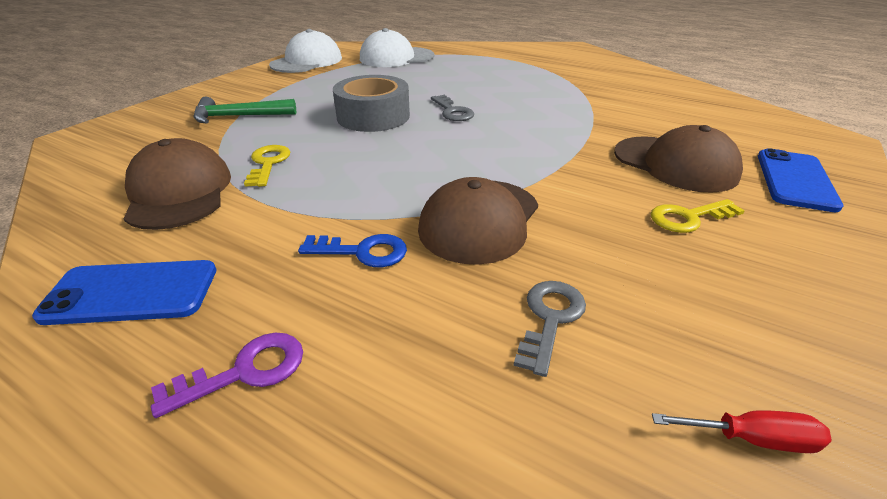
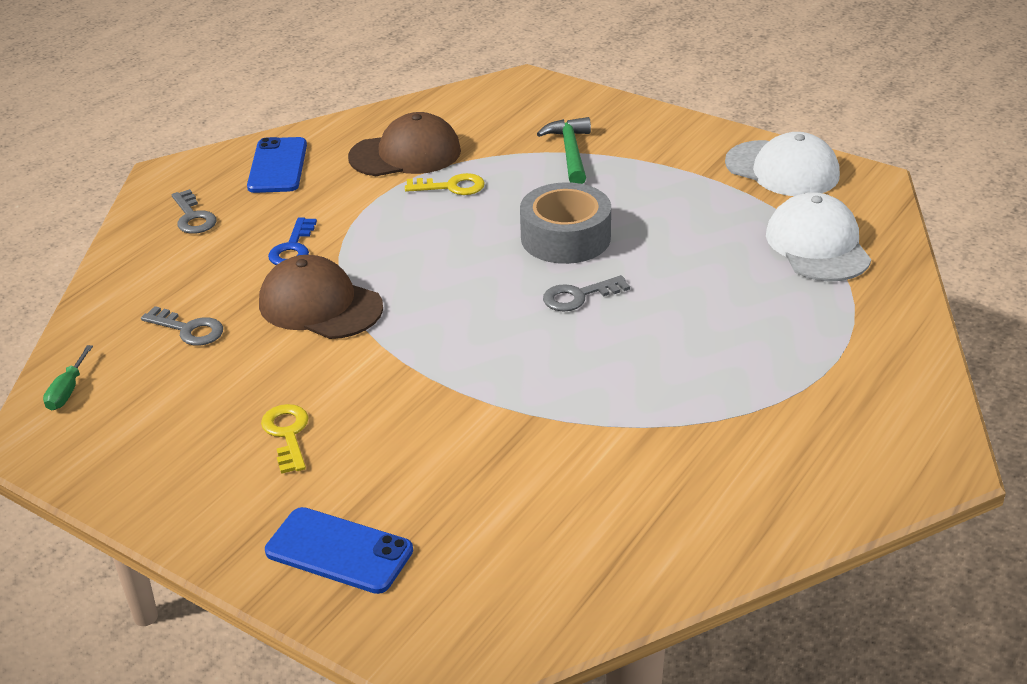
camera: 95 degrees right, 0 degrees up
purple key [151,333,303,418] -> grey key [172,189,217,234]
brown cap [614,125,743,193] -> none
red screwdriver [652,410,832,453] -> green screwdriver [43,345,93,410]

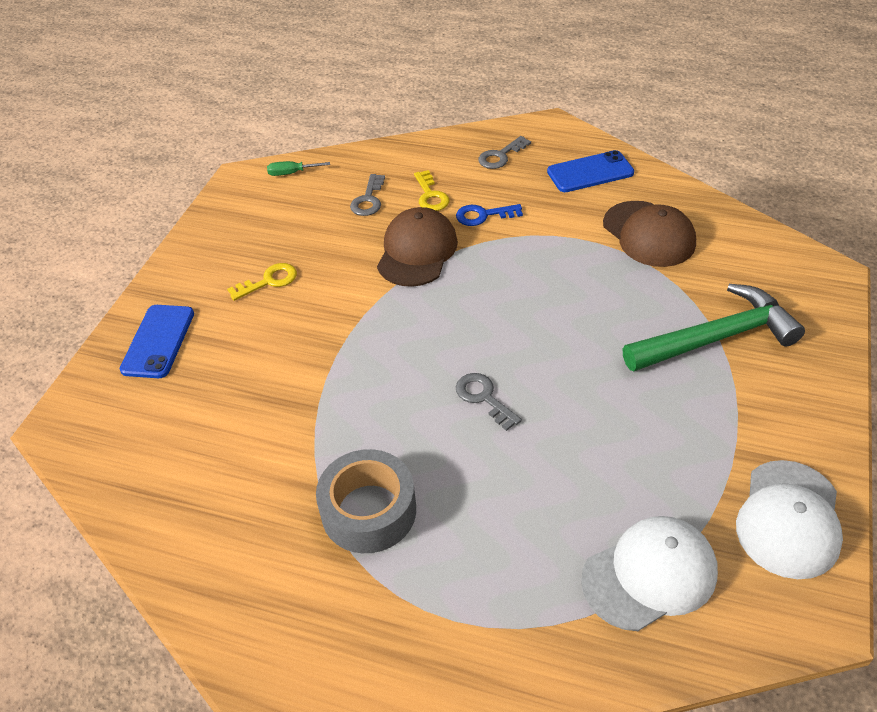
camera: 75 degrees right, 10 degrees up
yellow key [405,173,485,195] -> yellow key moved to [414,170,449,211]
grey tape [520,182,611,264] -> grey tape moved to [316,449,416,553]
green hammer [537,117,591,184] -> green hammer [623,284,805,372], size x1.58

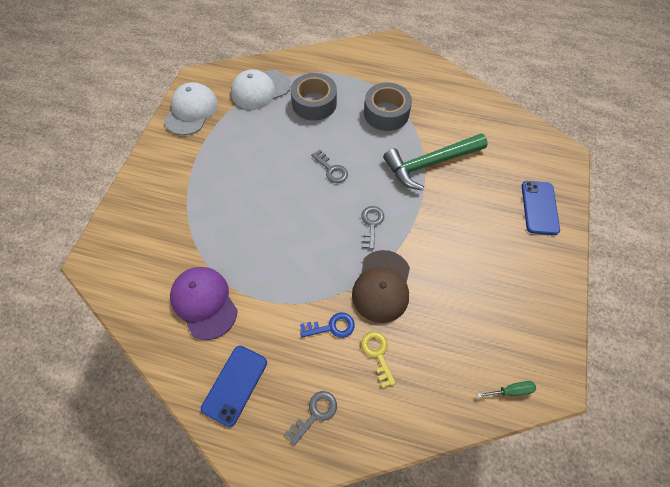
camera: 175 degrees right, 15 degrees up
yellow key [227,263,297,301] -> none
grey key [350,174,385,216] -> grey key moved to [361,206,384,250]
blue phone [547,150,634,192] -> blue phone turned 45 degrees counterclockwise [201,346,267,427]
brown cap [603,201,696,267] -> purple cap [170,267,238,340]
green hammer [623,284,805,372] -> green hammer moved to [383,133,488,191]
none -> grey tape [291,73,337,121]

